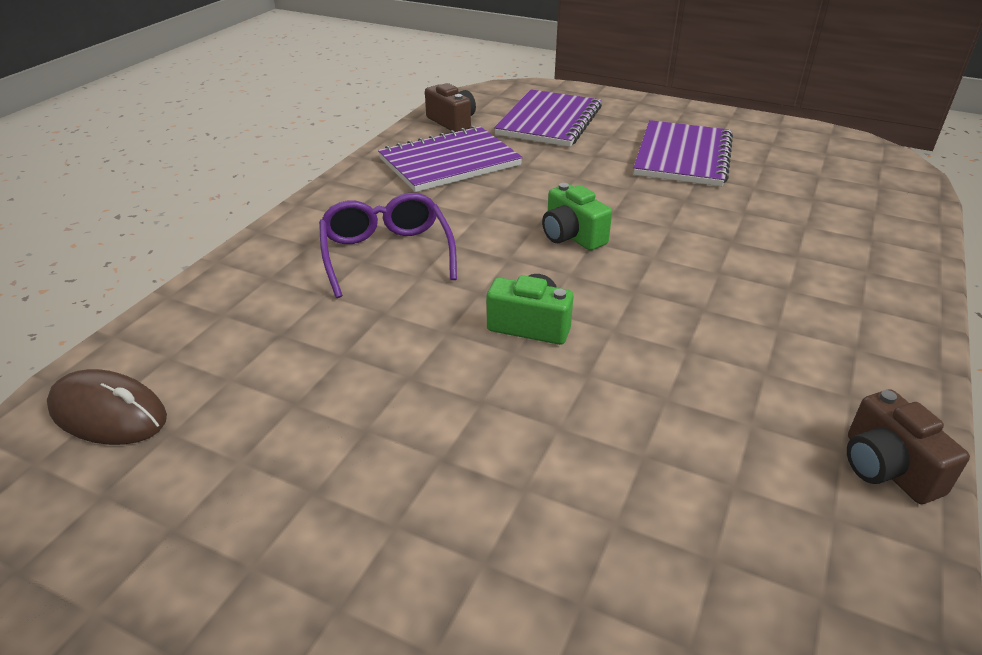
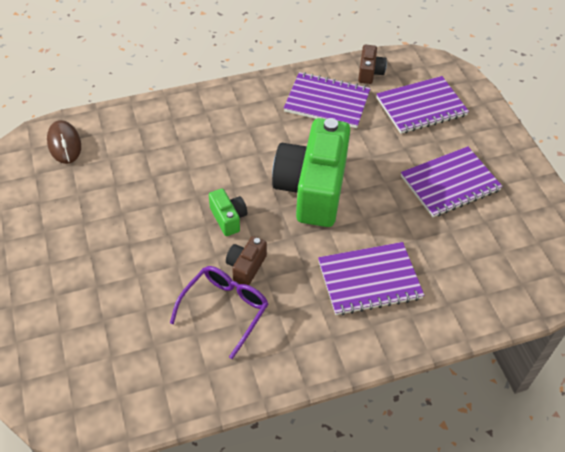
camera: 45 degrees right, 15 degrees up
purple glasses [319,193,457,298] -> purple glasses moved to [170,266,268,359]
green camera [542,183,612,251] -> green camera [272,118,350,227], size x2.32
brown camera [847,389,970,504] -> brown camera moved to [226,236,267,285]
none -> purple notebook [318,242,424,315]

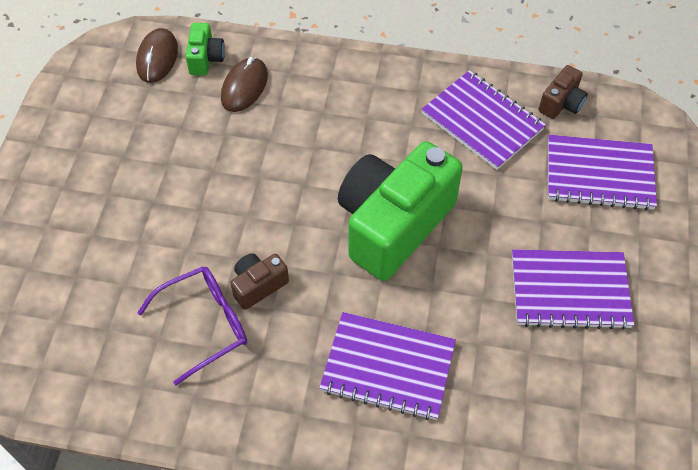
camera: 30 degrees right, 5 degrees up
green camera [209,188,247,236] -> green camera moved to [185,23,225,76]
none -> brown mouse [221,57,268,112]

